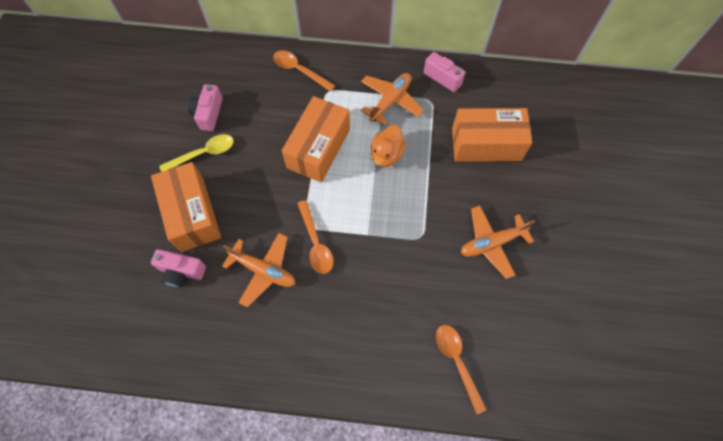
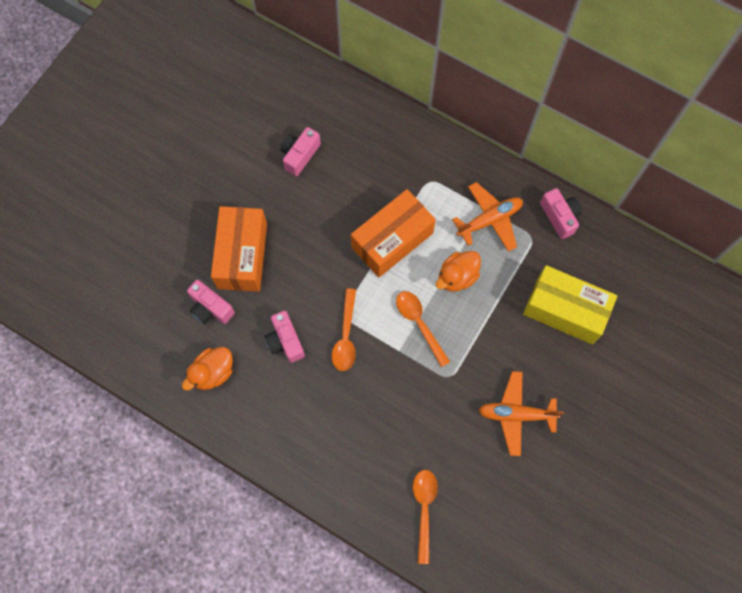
camera: 25 degrees right, 5 degrees up
yellow spoon [159,134,234,172] -> none
orange plane [222,233,295,307] -> pink camera [265,311,305,363]
orange spoon [273,50,336,92] -> orange spoon moved to [396,291,450,367]
orange box [452,108,532,162] -> yellow box [523,265,617,344]
none -> orange duck [182,347,233,390]

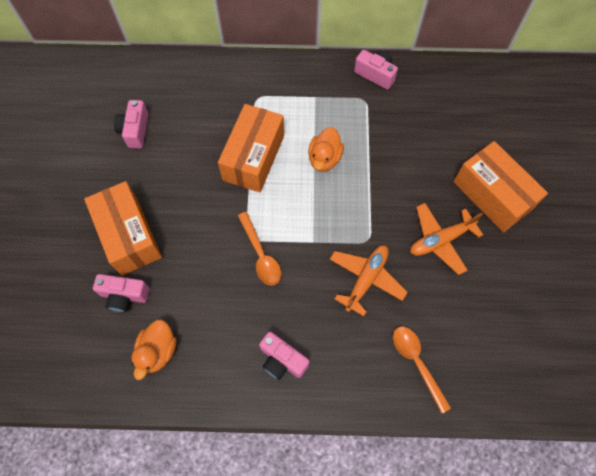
camera: 30 degrees left, 5 degrees down
pink camera [265,311,305,363] -> pink camera moved to [259,332,309,380]
orange spoon [396,291,450,367] -> none
orange plane [452,182,523,252] -> orange plane moved to [330,245,407,316]
yellow box [523,265,617,344] -> none
none -> orange box [454,141,548,233]

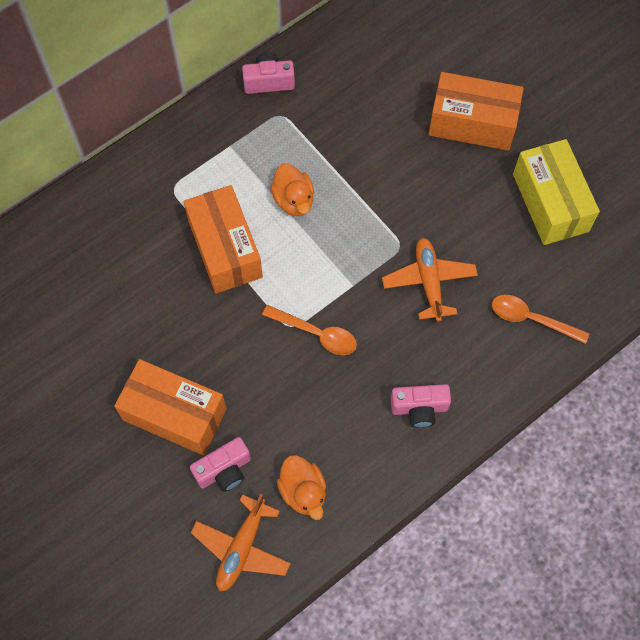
camera: 40 degrees left, 0 degrees up
pink camera [114,100,148,148] -> none
orange plane [410,203,483,275] -> orange plane moved to [191,494,291,591]
none -> yellow box [513,139,600,245]

